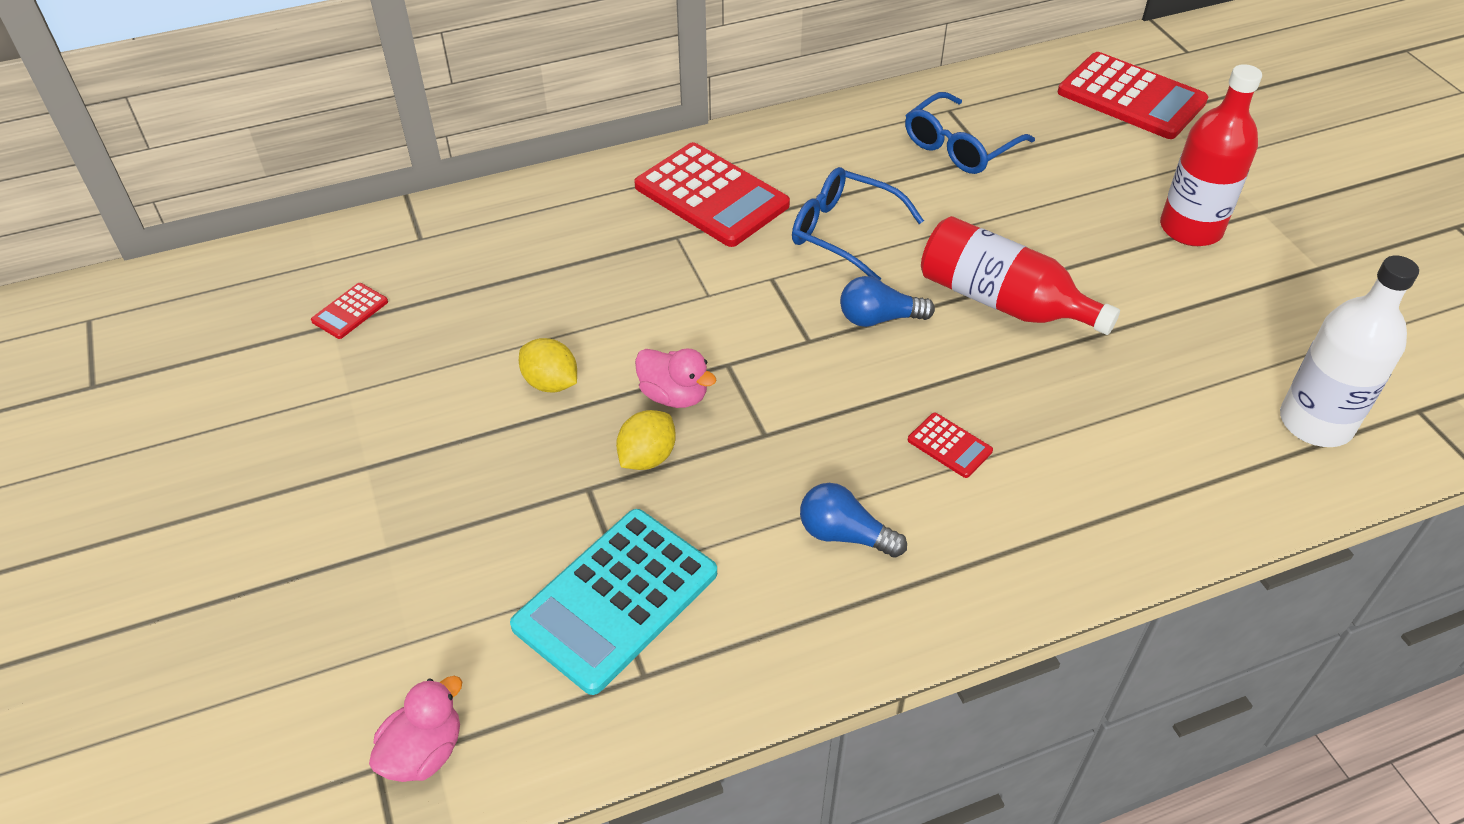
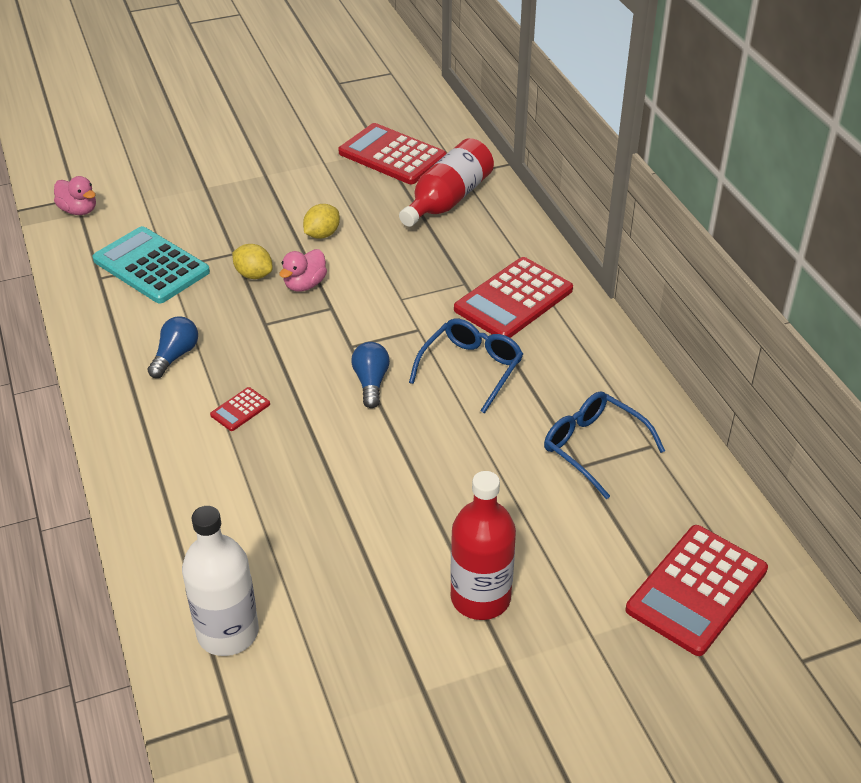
camera: 90 degrees right, 5 degrees down
red calculator [311,283,388,339] -> red calculator [338,123,446,184], size x2.27
red bottle [921,216,1120,335] -> red bottle moved to [399,138,494,227]

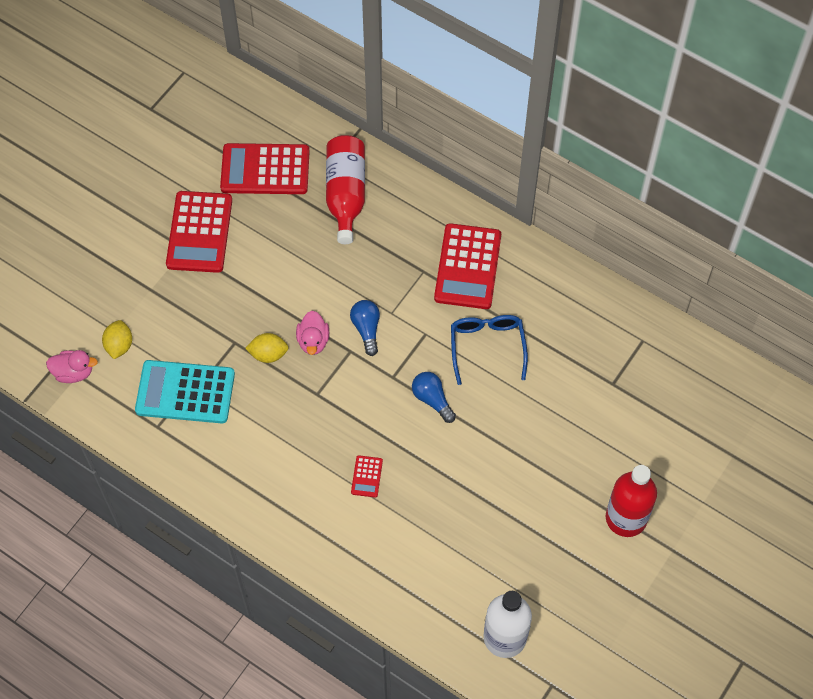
camera: 35 degrees left, 20 degrees up
blue light bulb [147,316,198,378] -> blue light bulb moved to [350,300,380,356]
yellow lemon [303,204,340,239] -> yellow lemon moved to [102,320,132,359]
blue glasses [544,391,665,499] -> none
red calculator [626,525,768,656] -> red calculator moved to [166,191,232,273]

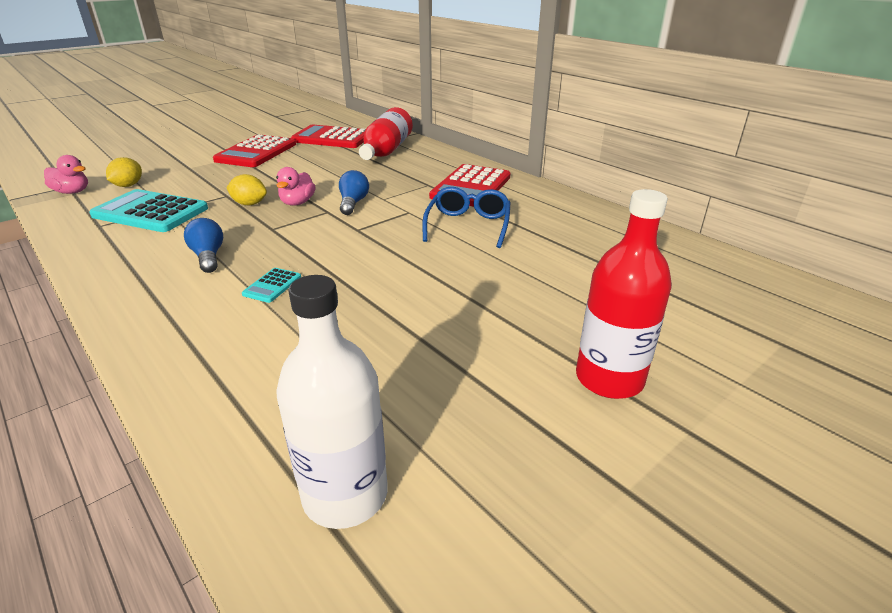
camera: 15 degrees right, 30 degrees down
red calculator [351,455,383,498] -> turquoise calculator [242,268,301,303]
blue light bulb [412,372,456,423] -> blue light bulb moved to [184,218,223,273]

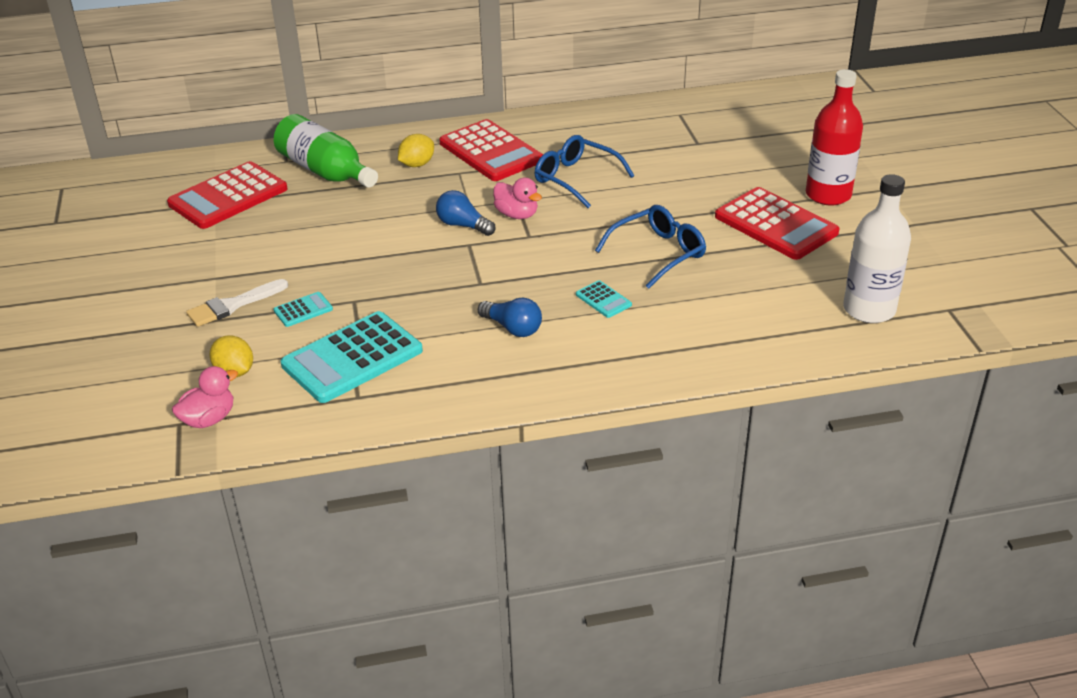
camera: 60 degrees left, 5 degrees up
blue light bulb [184,218,223,273] -> blue light bulb turned 150 degrees counterclockwise [478,298,542,337]
red calculator [213,134,296,167] -> red calculator moved to [715,187,839,260]
yellow lemon [227,174,267,205] -> yellow lemon moved to [398,134,434,167]
pink duck [276,167,316,206] -> pink duck moved to [493,178,542,219]
red bottle [359,107,413,160] -> green bottle [274,114,378,188]
none -> white brush [186,279,288,327]
none -> turquoise calculator [274,292,333,327]
none -> blue glasses [595,205,706,289]

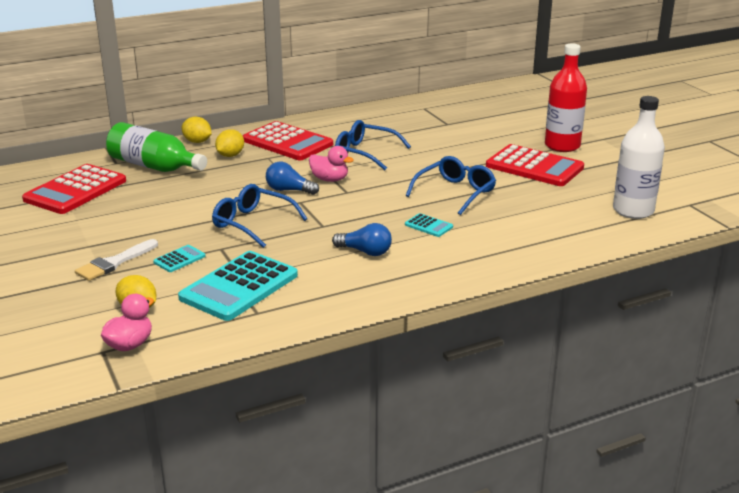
camera: 15 degrees left, 10 degrees down
none -> yellow lemon [182,116,212,143]
none -> blue glasses [212,184,308,248]

